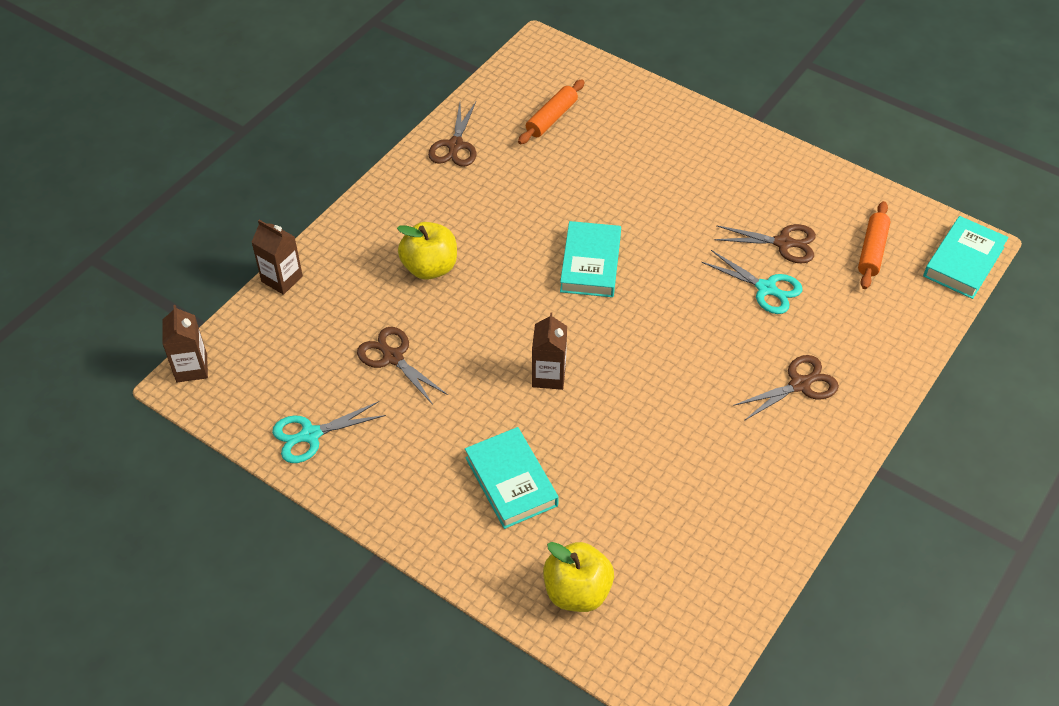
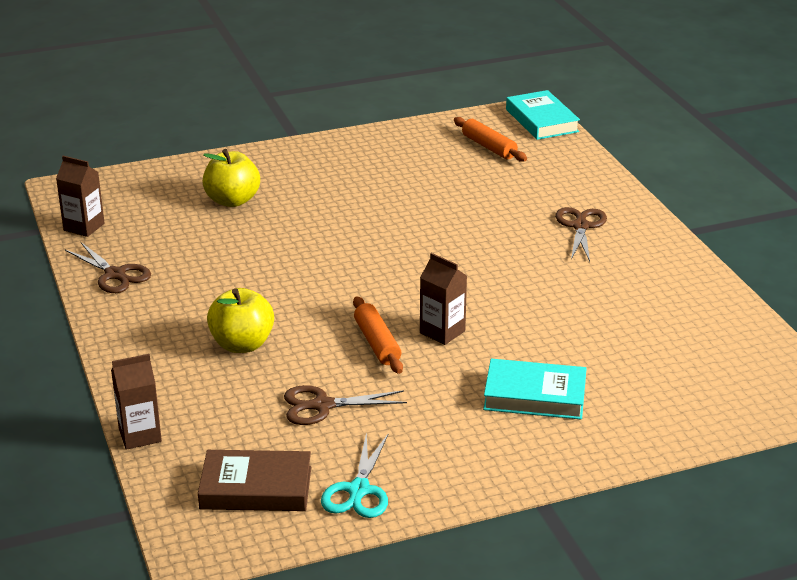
camera: 55 degrees left, 20 degrees down
brown carton [162,305,208,382] -> brown carton moved to [56,156,105,237]
orange rolling pin [518,80,585,144] -> orange rolling pin moved to [353,296,403,374]
yellow apple [543,542,614,612] -> yellow apple moved to [203,149,260,207]
turquoise book [560,221,621,297] -> none
turquoise scissors [701,250,803,314] -> none
brown scissors [714,224,816,264] -> none
none -> brown book [198,450,311,511]

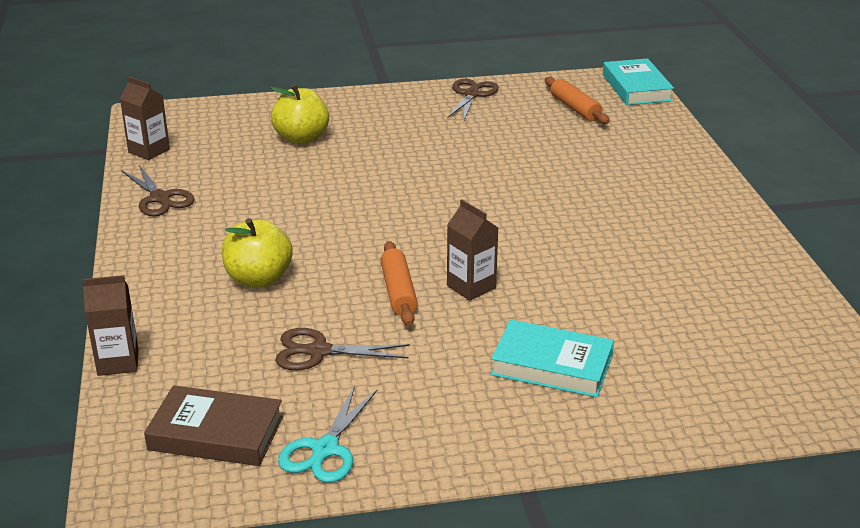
camera: 10 degrees right, 0 degrees up
brown scissors [555,207,607,262] -> brown scissors moved to [447,79,499,120]

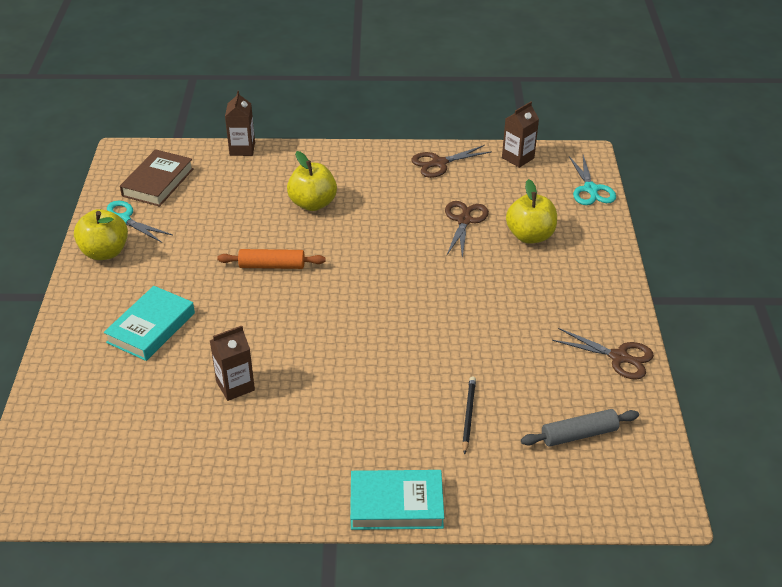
camera: 100 degrees right, 10 degrees up
brown scissors [275,328,410,370] -> brown scissors moved to [445,201,489,258]
brown carton [447,200,498,301] -> brown carton moved to [209,326,255,401]
orange rolling pin [545,77,610,124] -> grey rolling pin [521,409,639,447]
turquoise book [603,58,674,105] -> turquoise book moved to [350,470,444,530]
none -> yellow apple [74,209,128,260]
none -> black pencil [462,377,476,455]
none -> turquoise scissors [569,155,616,205]

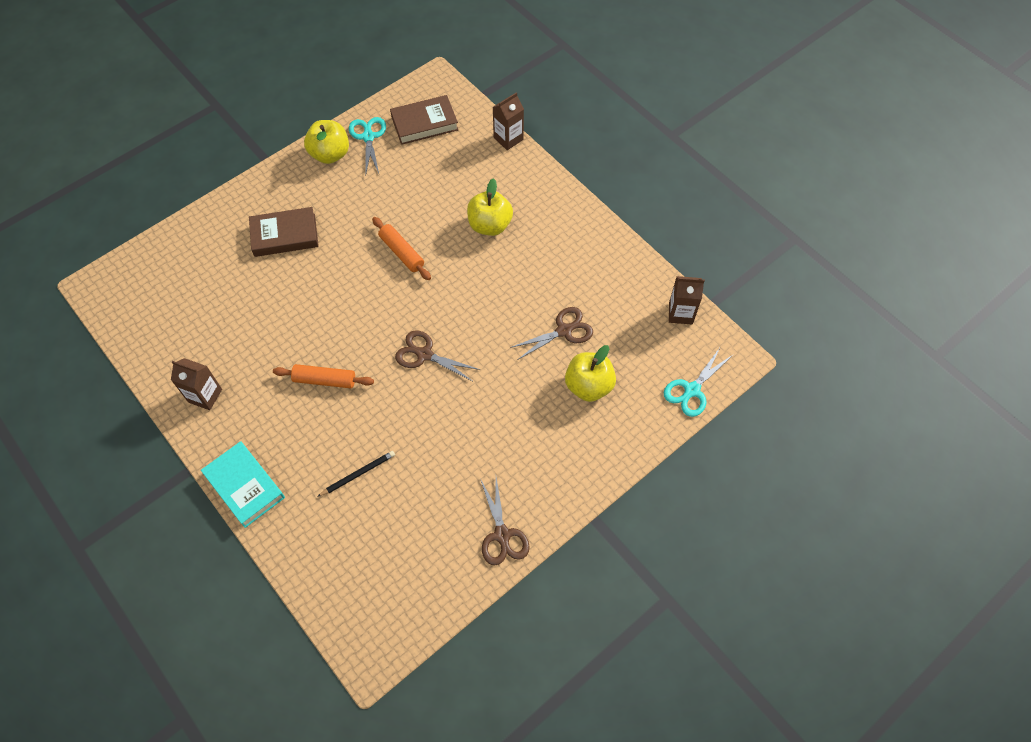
camera: 50 degrees right, 20 degrees up
turquoise book [104,286,195,361] -> brown book [249,207,319,257]
brown carton [209,326,255,401] -> brown carton moved to [171,358,222,410]
brown scissors [411,145,492,178] -> brown scissors moved to [395,330,480,382]
grey rolling pin [521,409,639,447] -> none
none -> orange rolling pin [273,364,374,388]

